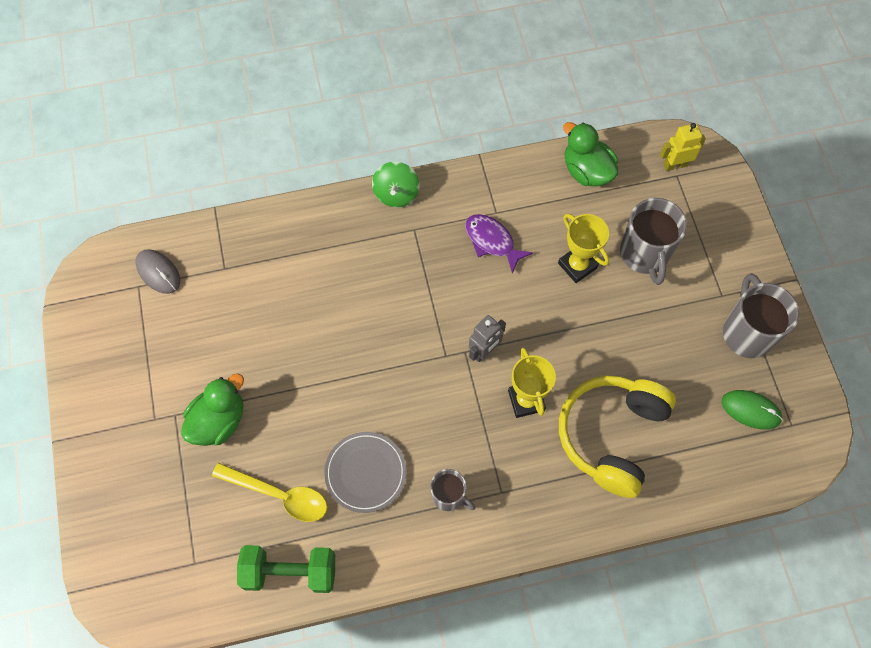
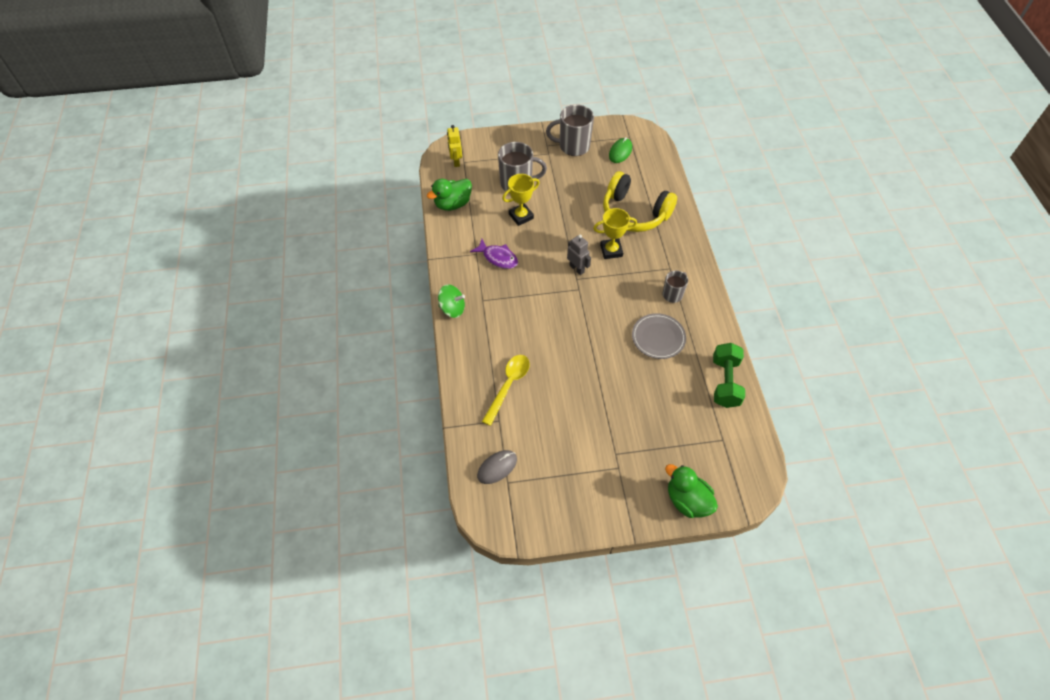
camera: 85 degrees left, 10 degrees down
green duck [181,374,244,446] -> green duck moved to [665,464,718,518]
yellow spoon [212,463,327,522] -> yellow spoon moved to [482,355,530,426]
purple fish [465,214,533,274] -> purple fish turned 105 degrees counterclockwise [470,239,518,269]

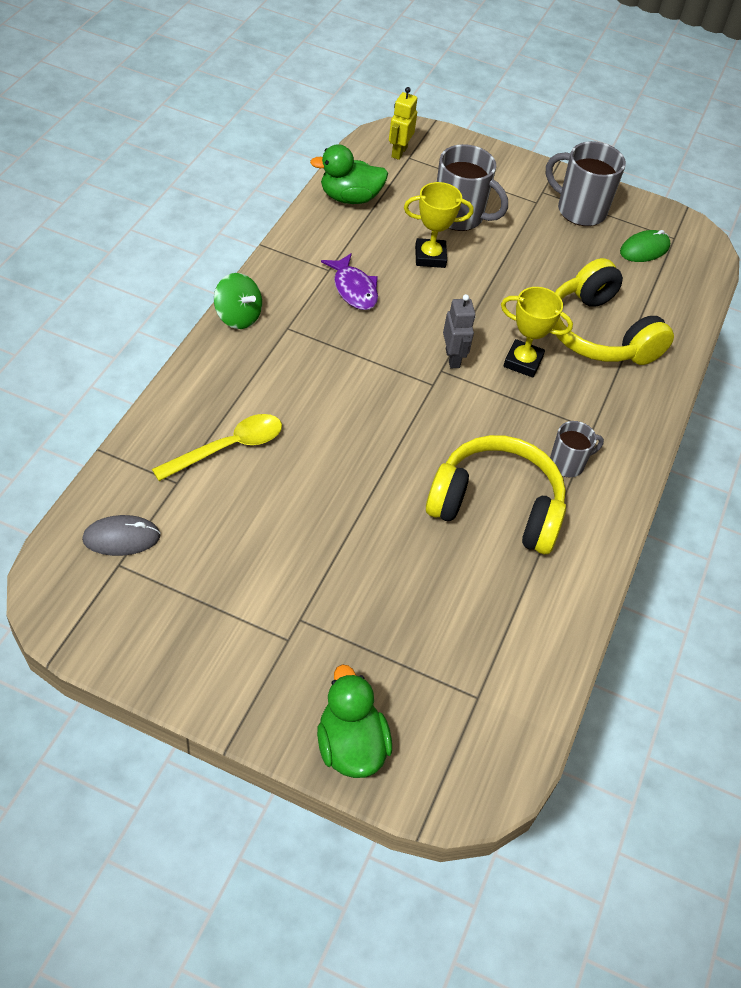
camera: 25 degrees right, 5 degrees down
grey plate [632,313,686,359] -> yellow headphones [426,435,566,554]
green dumbbell [713,343,745,408] -> none

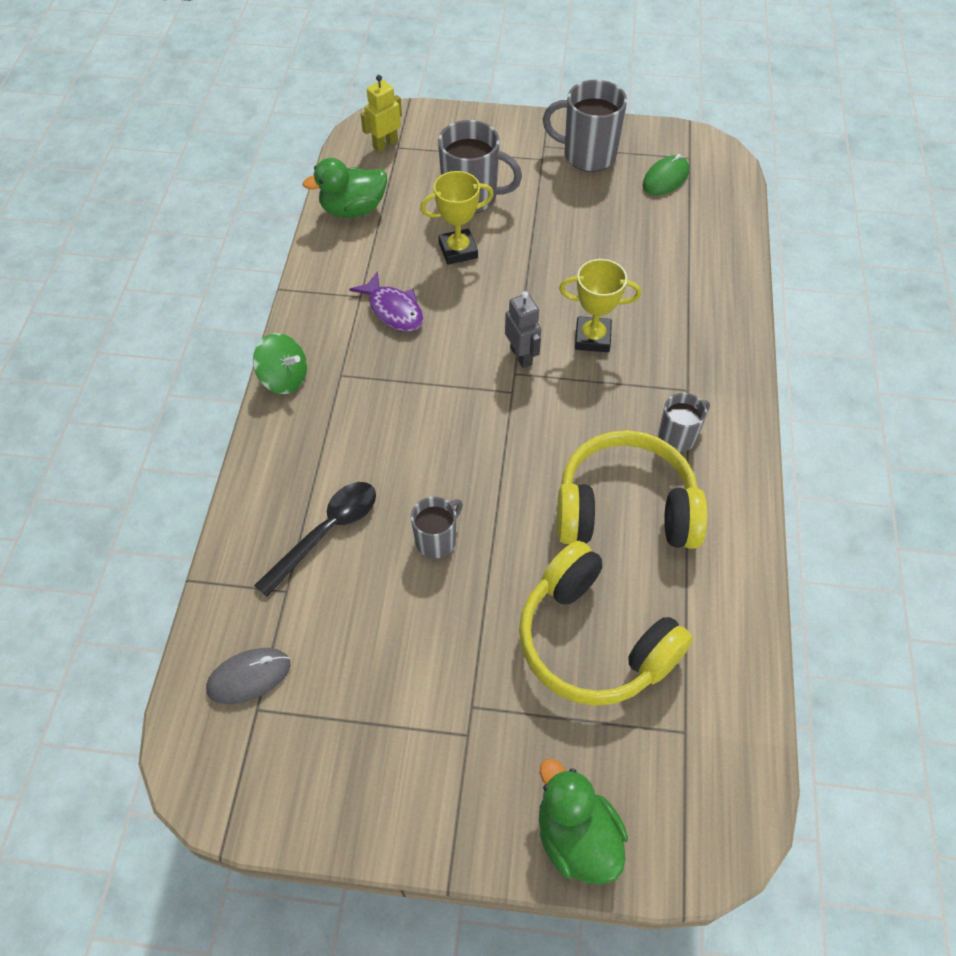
camera: 10 degrees left, 5 degrees up
yellow spoon [152,414,282,481] -> black spoon [254,482,376,597]
yellow robot [389,87,417,160] -> yellow robot turned 45 degrees clockwise [361,75,402,152]
yellow headphones [553,258,674,365] -> yellow headphones moved to [519,541,693,706]
none -> grey mug [411,497,463,558]

